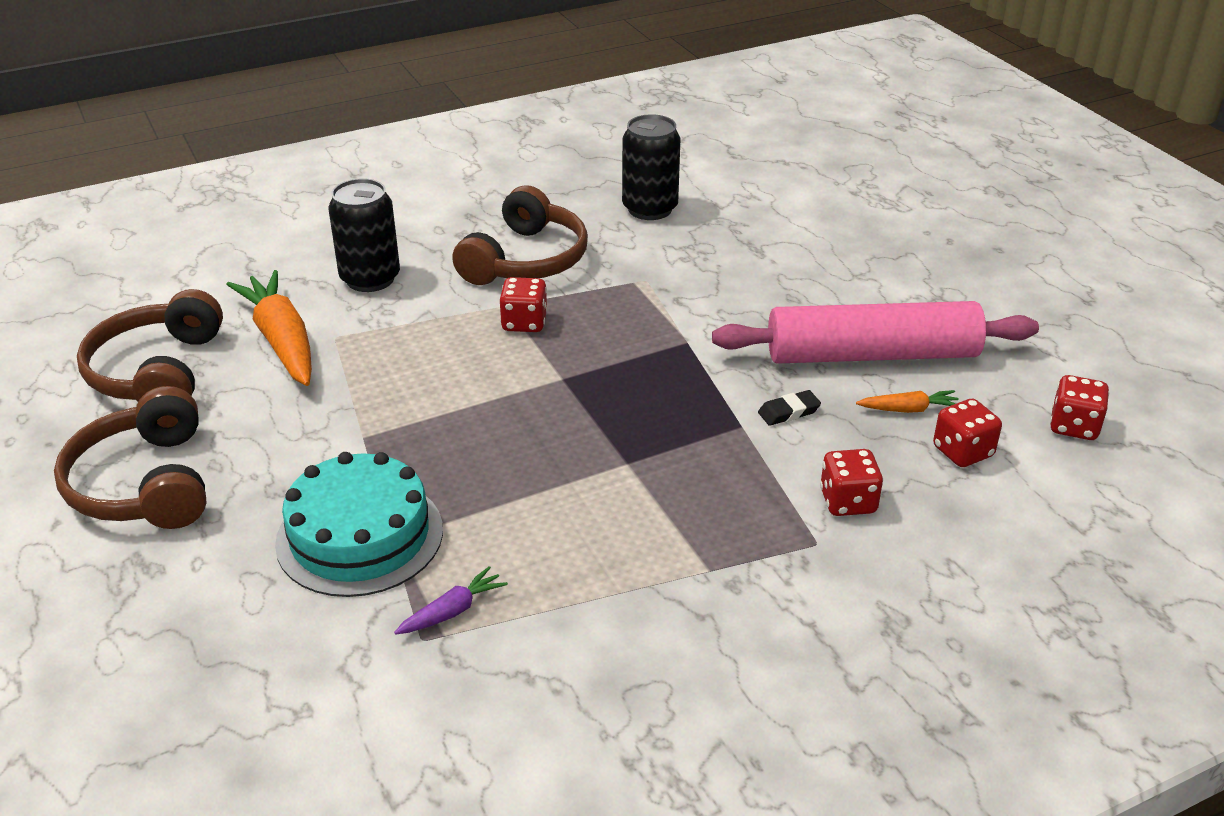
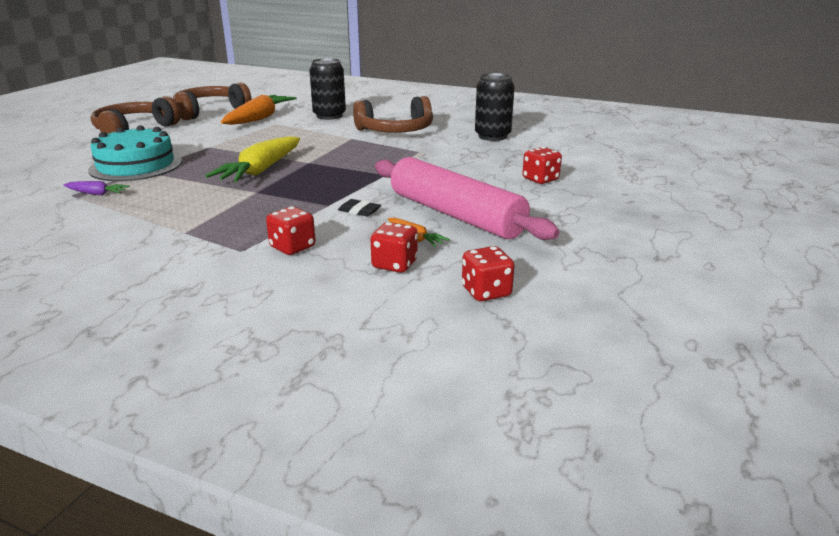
camera: 50 degrees right, 10 degrees down
red dice [500,277,548,332] -> red dice moved to [522,147,562,184]
none -> yellow carrot [206,136,300,182]

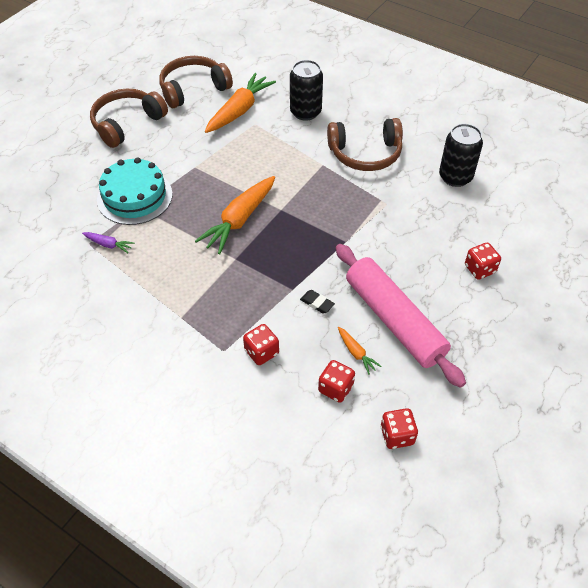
camera: 10 degrees right, 25 degrees up
yellow carrot [206,136,300,182] -> orange carrot [195,176,275,254]

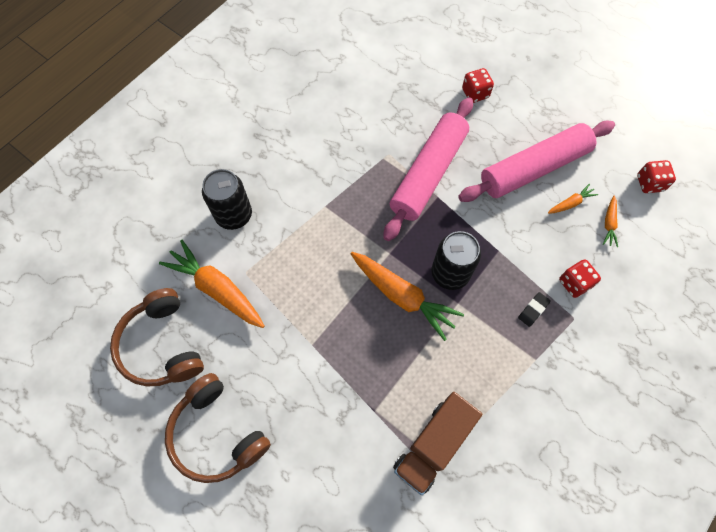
camera: 85 degrees left, 15 degrees up
purple carrot [82,232,134,253] -> brown truck [393,392,482,495]
turquoise cake [97,157,173,225] -> none
black eraser [300,290,335,314] -> black eraser moved to [518,292,551,327]
red dice [318,360,355,403] -> orange carrot [603,196,618,247]
brown headphones [327,118,403,171] -> none
black can [439,124,483,187] -> black can moved to [432,231,481,290]
none -> pink rolling pin [383,97,473,241]

